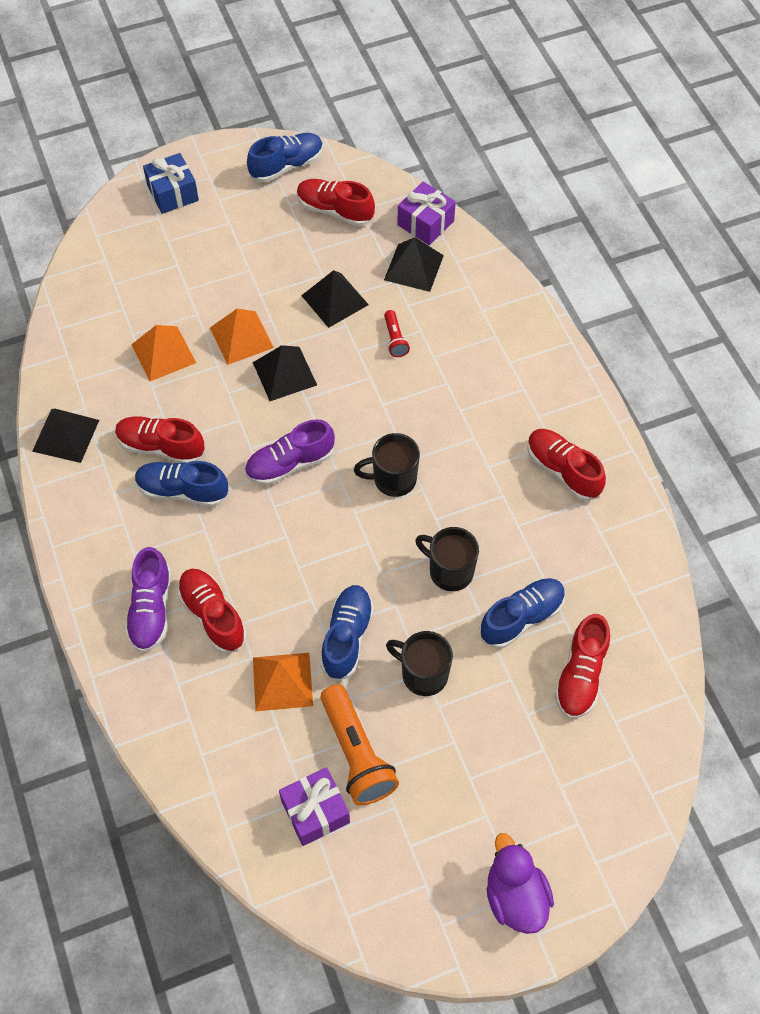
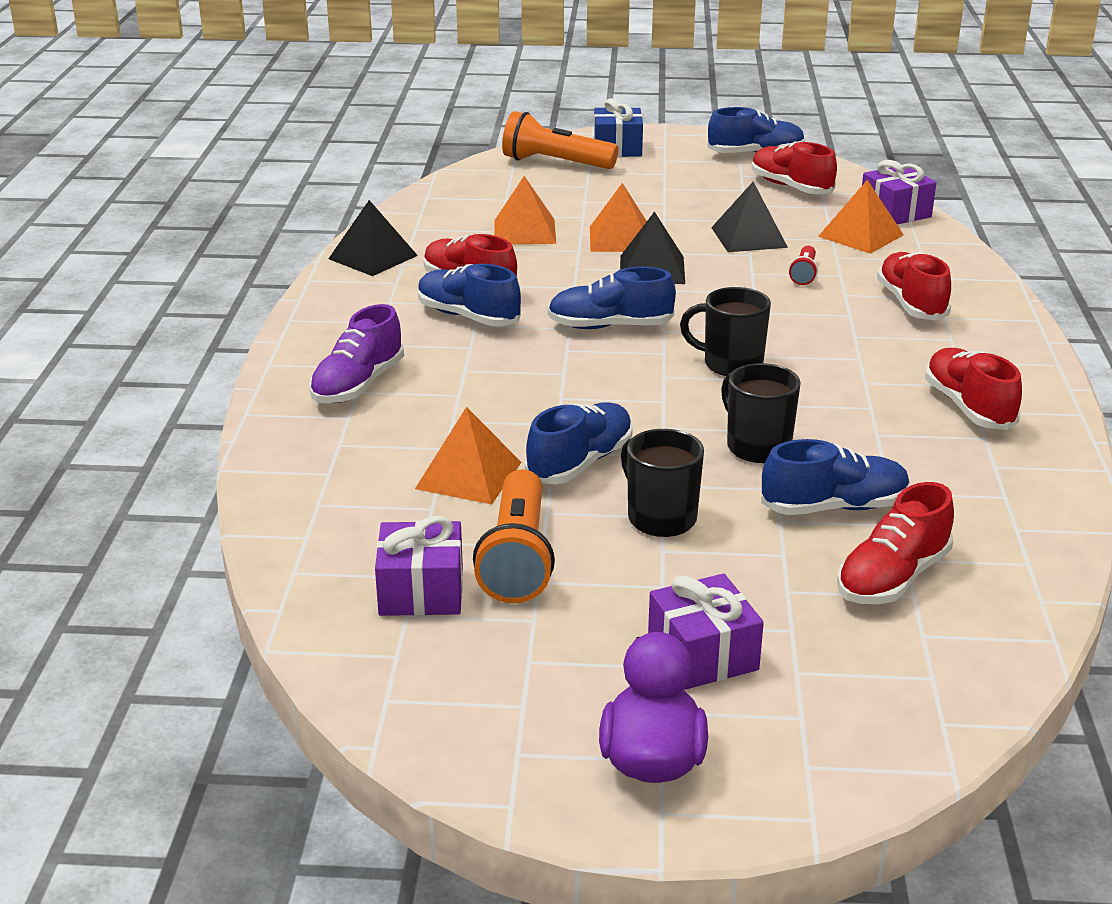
camera: 25 degrees right, 30 degrees down
red shoe [177,569,247,653] -> red shoe moved to [877,252,951,320]
purple shoe [245,419,335,485] -> blue shoe [548,267,676,329]
black pyramid [384,237,444,292] -> orange pyramid [818,180,904,254]
none -> orange flashlight [502,111,618,169]
none -> purple gift [648,574,764,690]

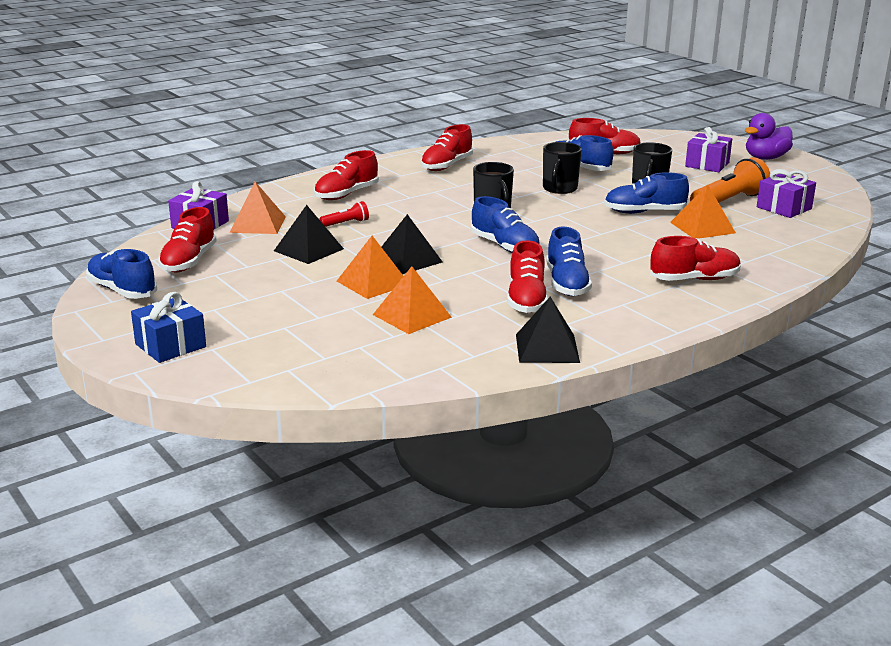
camera: 130 degrees left, 5 degrees down
purple shoe [309,304,404,403] -> red shoe [650,236,741,281]
orange flashlight [502,111,618,169] -> none

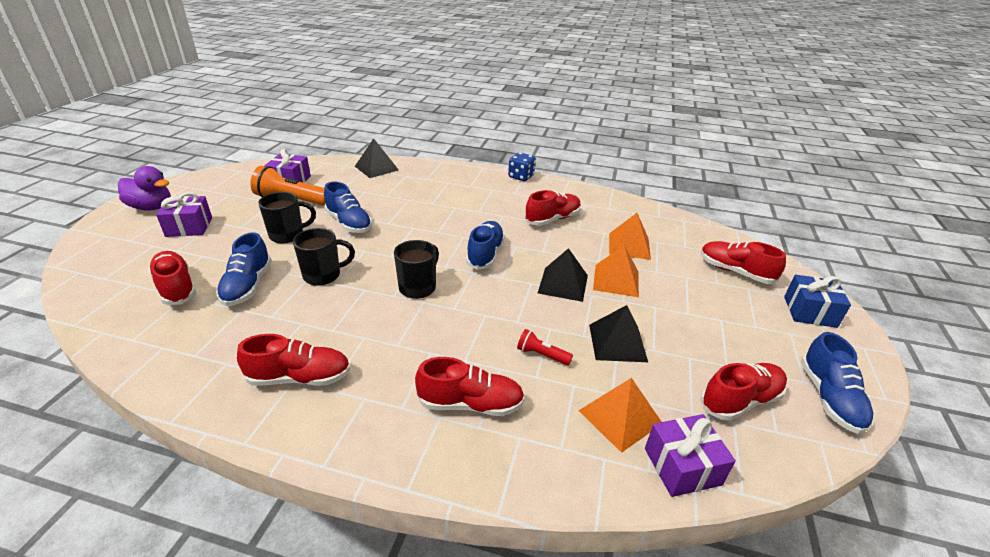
camera: 130 degrees left, 10 degrees up
black pyramid [516,297,580,363] -> black pyramid moved to [355,138,399,178]
blue shoe [546,226,592,296] -> none
red shoe [650,236,741,281] -> red shoe moved to [701,241,786,284]
orange pyramid [670,185,736,238] -> none
none -> blue dice [508,152,536,181]

